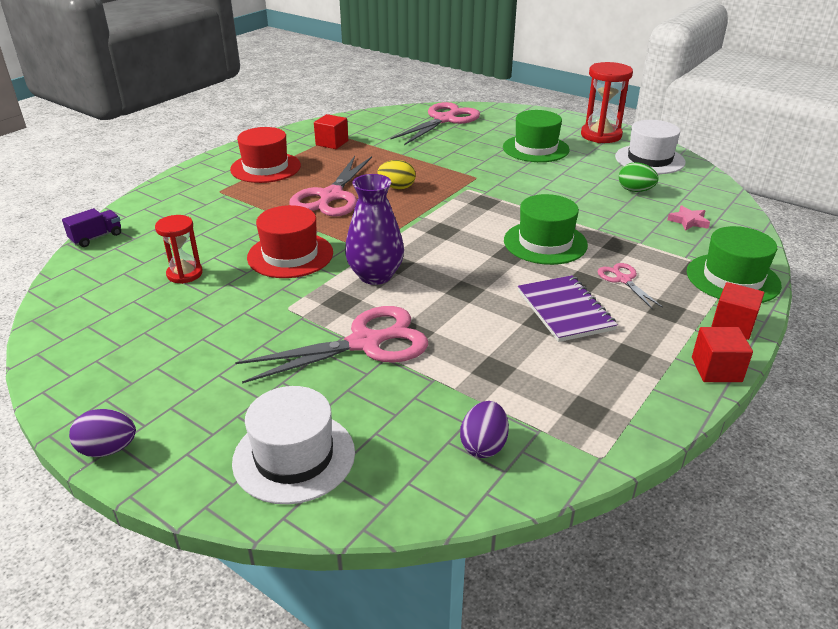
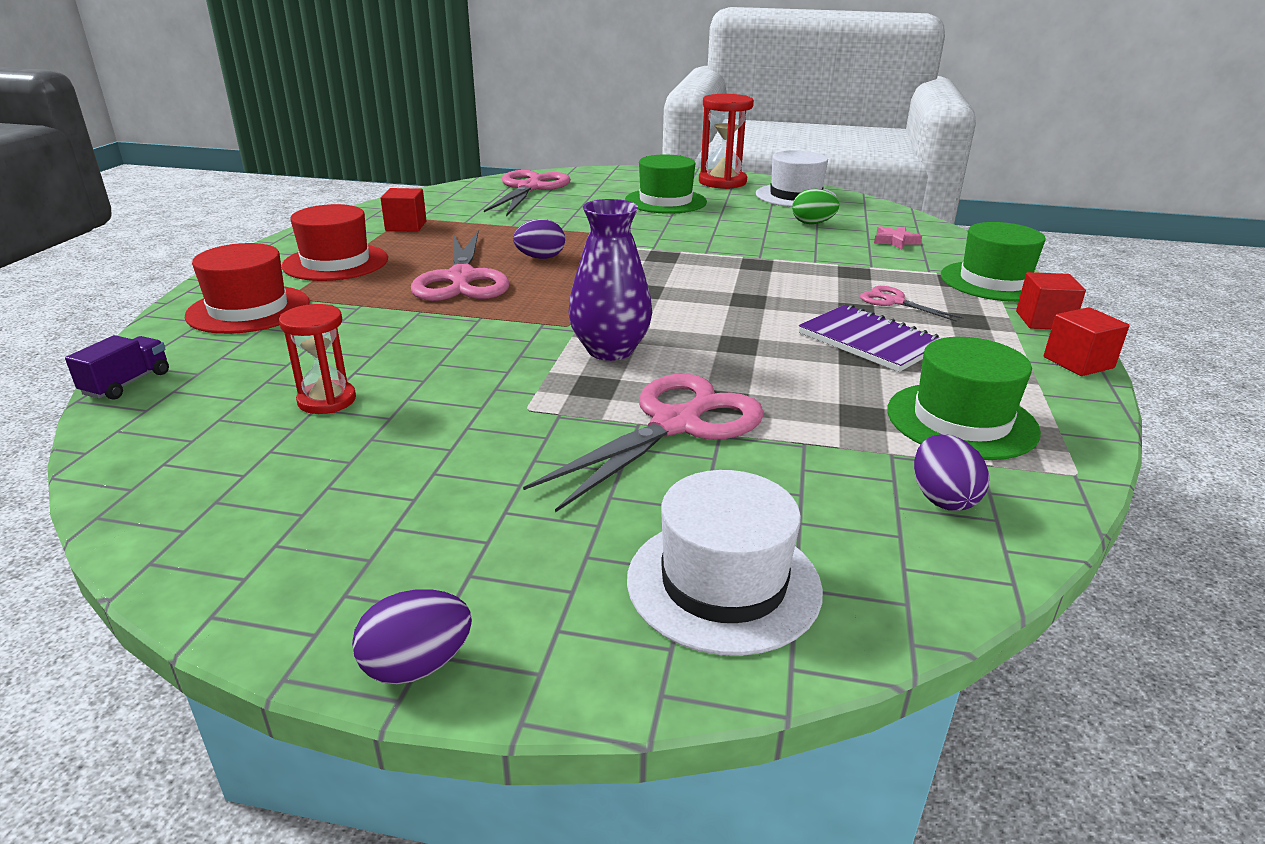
camera: 25 degrees left, 5 degrees down
red hat [247,205,333,278] -> red hat moved to [185,243,310,334]
yellow egg [377,160,416,189] -> purple egg [513,219,565,259]
green hat [504,194,588,265] -> green hat moved to [887,337,1041,460]

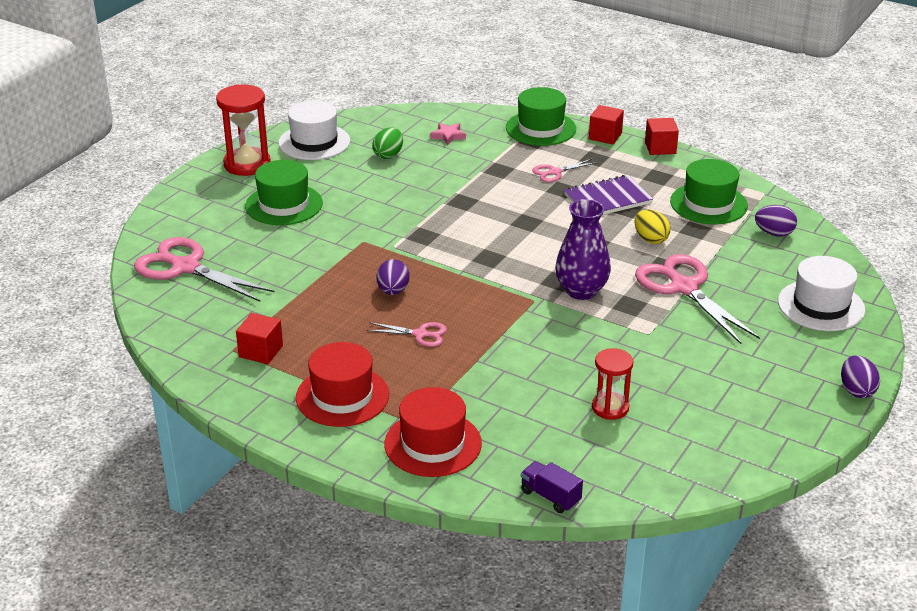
camera: 70 degrees left, 5 degrees up
pink scissors [411,231,510,301] -> pink scissors [366,322,447,347], size x0.49
none -> yellow egg [635,210,671,244]

